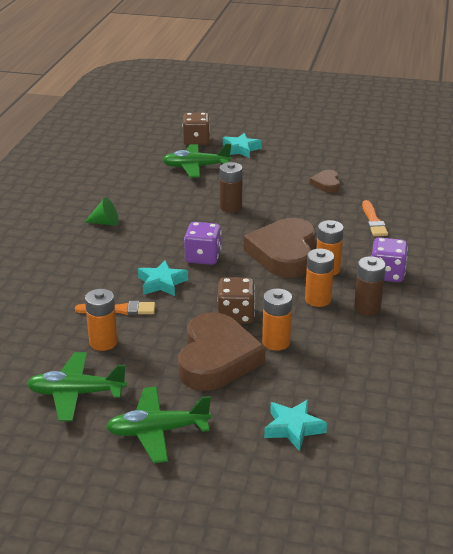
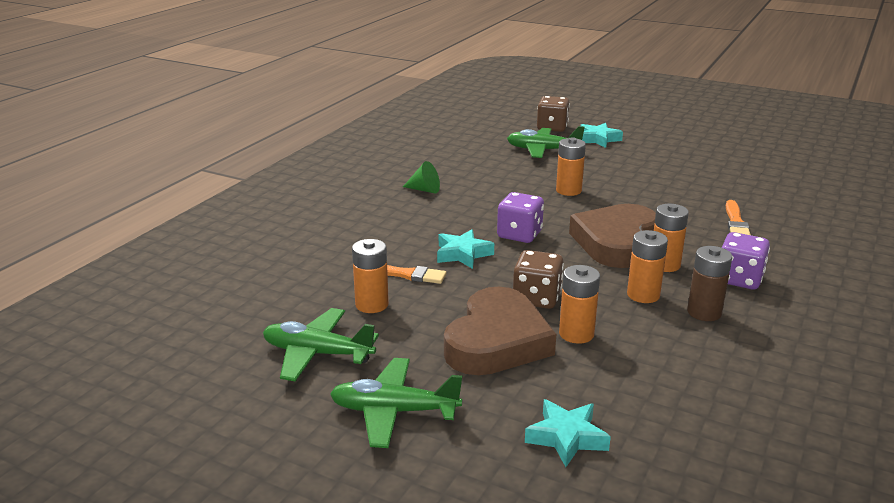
camera: 15 degrees right, 5 degrees down
brown battery [220,162,243,213] -> orange battery [556,137,586,196]
brown heart [310,170,340,193] -> none

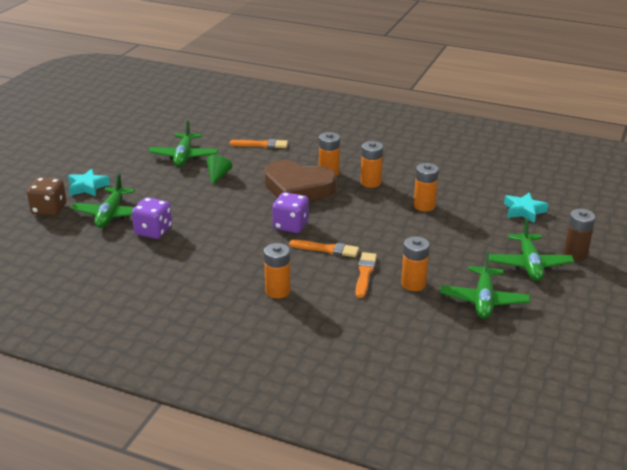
camera: 95 degrees left, 5 degrees up
green cone [403,161,440,193] -> green cone moved to [206,155,232,185]
turquoise star [437,229,494,269] -> orange brush [289,240,359,257]
brown heart [444,287,556,375] -> none
brown dice [513,250,564,309] -> none
orange battery [556,137,586,196] -> orange battery moved to [264,243,290,299]
brown battery [687,246,732,321] -> brown battery moved to [563,209,595,261]
purple dice [722,232,770,289] -> purple dice moved to [132,197,172,239]
none -> green plane [148,120,218,167]

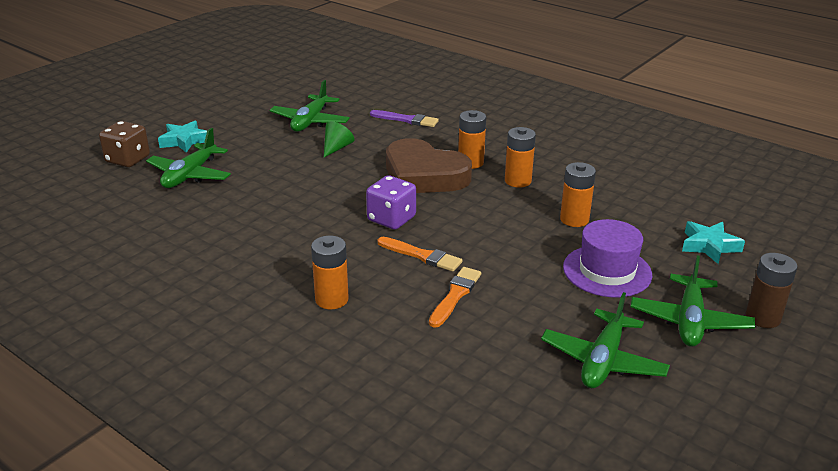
camera: 15 degrees right, 0 degrees up
purple dice [132,197,172,239] -> none
orange brush [230,139,288,148] -> purple brush [370,110,439,127]
orange battery [401,236,430,291] -> none
none -> purple hat [563,219,652,297]

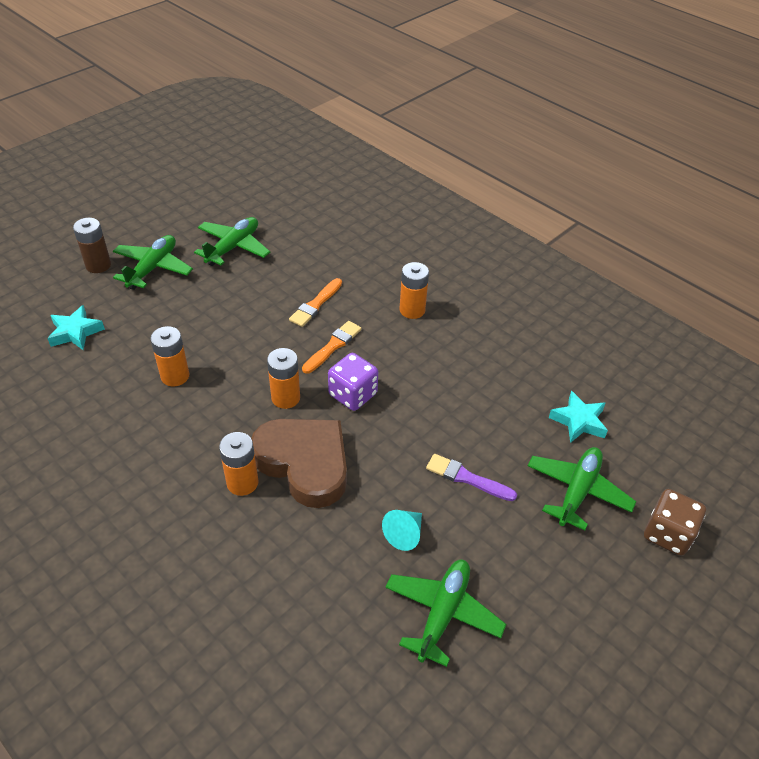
camera: 175 degrees left, 15 degrees up
turquoise star [158,121,207,153] -> turquoise star moved to [549,391,608,443]
green cone [324,121,355,157] -> turquoise cone [382,510,422,551]
purple brush [370,110,439,127] -> purple brush moved to [426,454,517,501]
orange brush [377,237,462,272] -> orange brush turned 90 degrees clockwise [302,321,362,374]
orange battery [505,127,536,188] -> orange battery moved to [267,348,300,409]
purple hat [563,219,652,297] -> none

